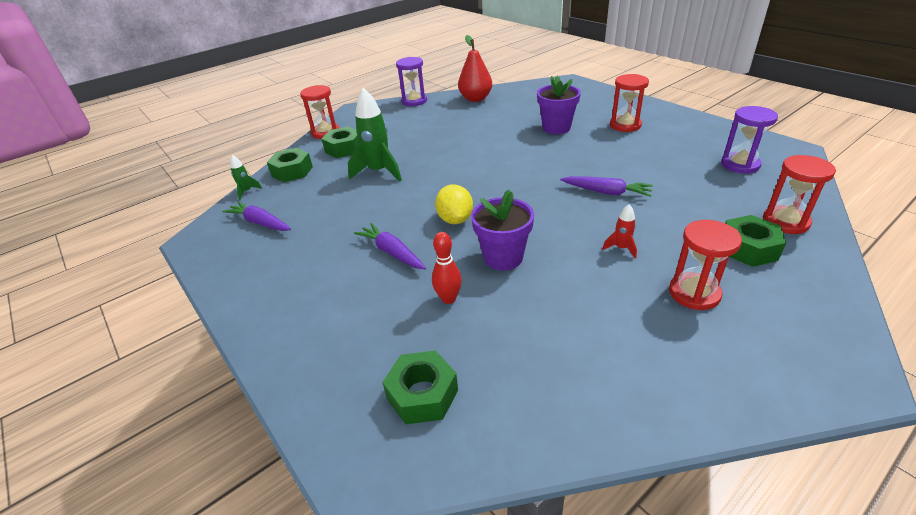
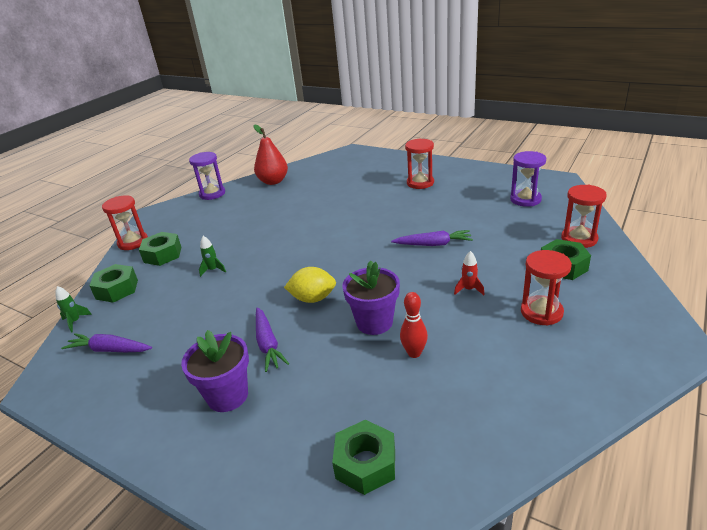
camera: 20 degrees left, 5 degrees down
green rocket [348,88,402,181] -> green rocket [199,236,226,277], size x0.47
purple carrot [354,223,426,269] -> purple carrot turned 135 degrees counterclockwise [256,307,289,372]
red bowling pin [432,232,462,304] -> red bowling pin moved to [400,292,428,358]
yellow lemon [435,184,473,224] -> yellow lemon turned 60 degrees counterclockwise [284,267,336,303]
purple flower pot [537,75,581,134] -> purple flower pot moved to [181,330,249,412]

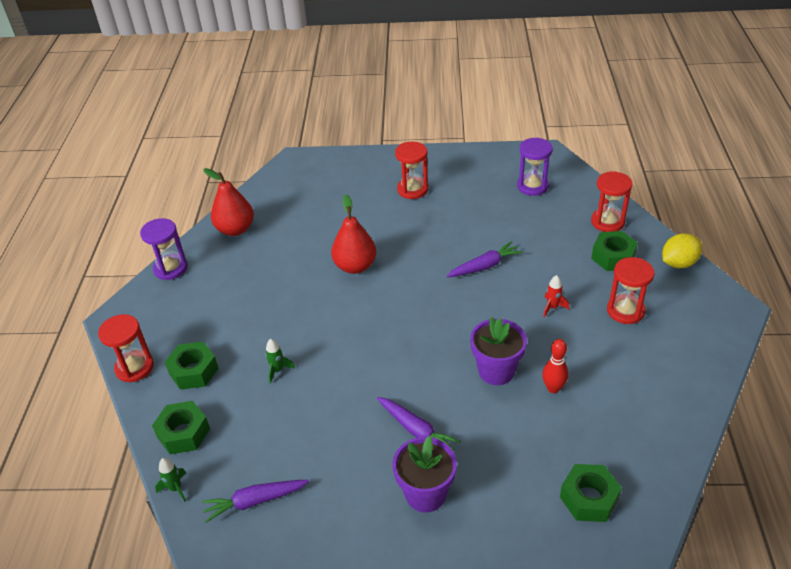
camera: 30 degrees left, 10 degrees up
yellow lemon [284,267,336,303] -> yellow lemon moved to [662,233,702,268]
none -> red pear [331,195,376,274]

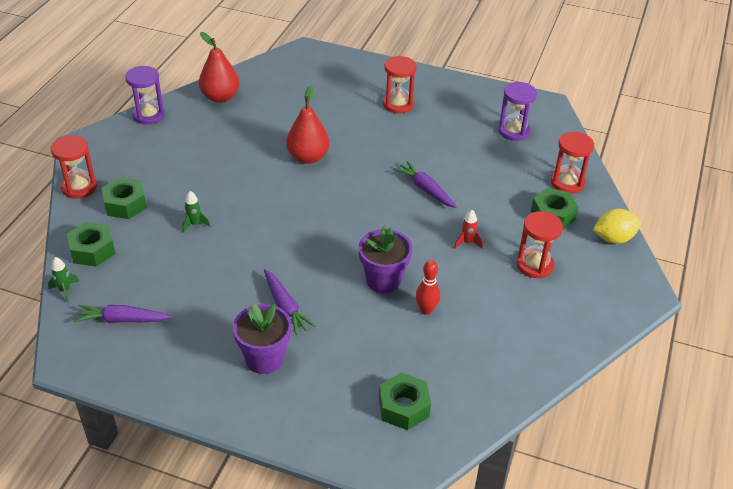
camera: 15 degrees right, 0 degrees up
purple carrot [447,241,523,278] -> purple carrot turned 120 degrees counterclockwise [394,161,457,208]

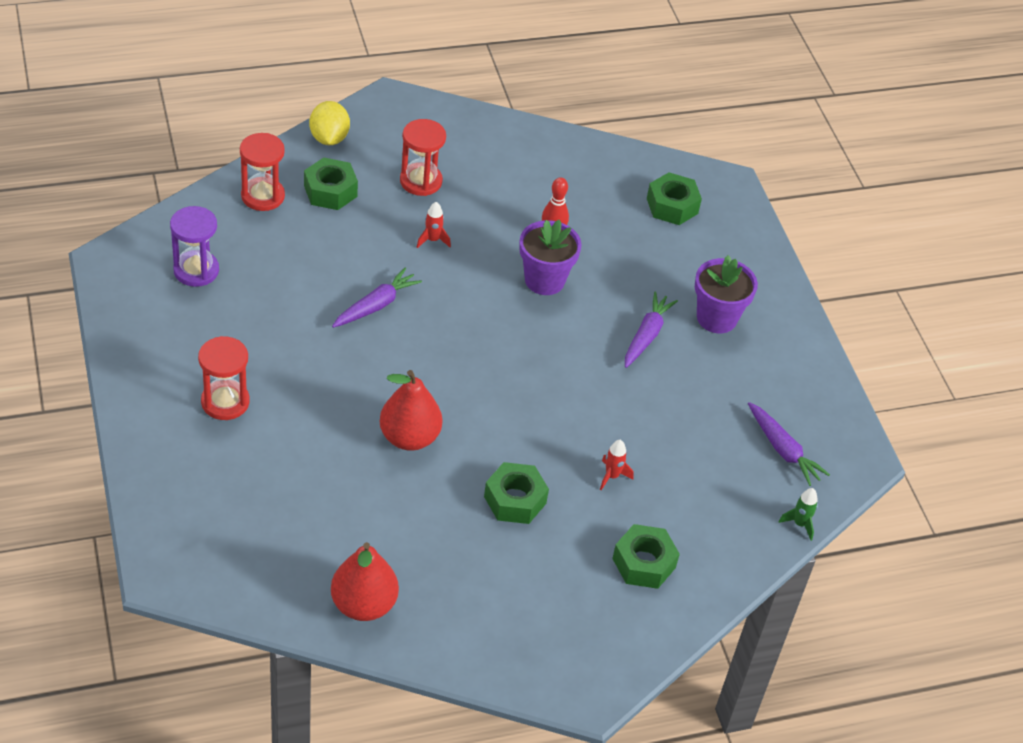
camera: 130 degrees left, 5 degrees up
red hourglass [51,135,97,199] -> none
green nut [67,222,116,267] -> green nut moved to [484,462,549,524]
purple hourglass [125,66,165,125] -> none
green rocket [182,191,210,233] -> red rocket [600,440,633,490]
purple carrot [394,161,457,208] -> purple carrot turned 150 degrees counterclockwise [332,268,422,328]
yellow lemon [593,209,641,244] -> yellow lemon turned 45 degrees clockwise [309,101,350,145]

